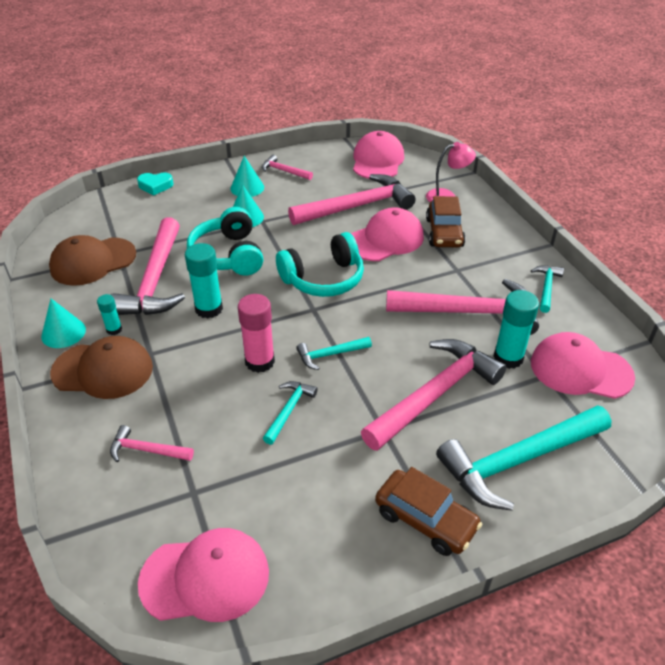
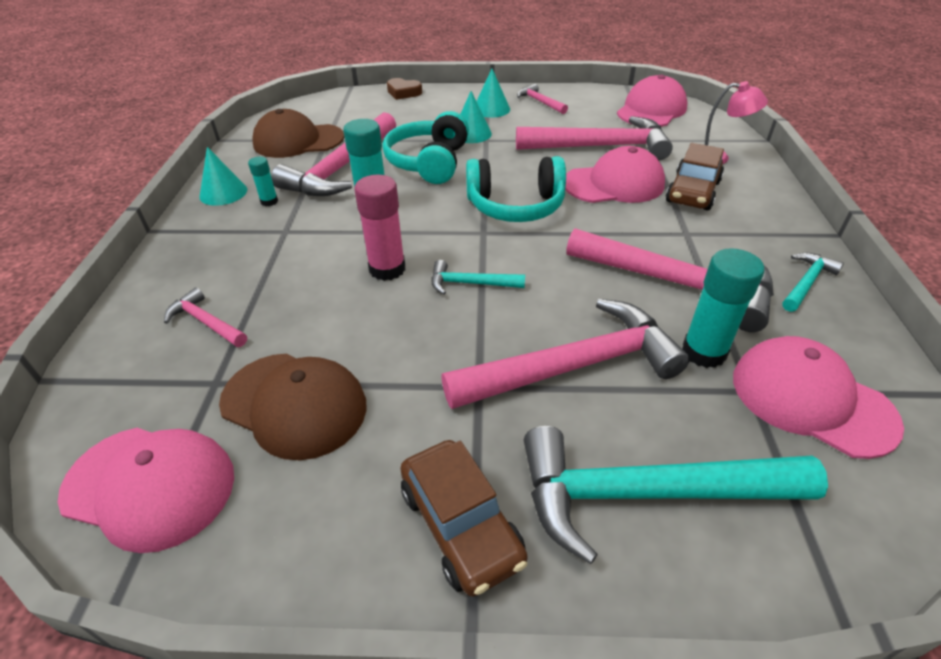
camera: 25 degrees right, 0 degrees up
brown cap [50,336,153,399] -> brown cap moved to [219,354,367,460]
turquoise heart [137,172,174,195] -> brown heart [387,78,422,100]
turquoise hammer [263,381,318,445] -> none

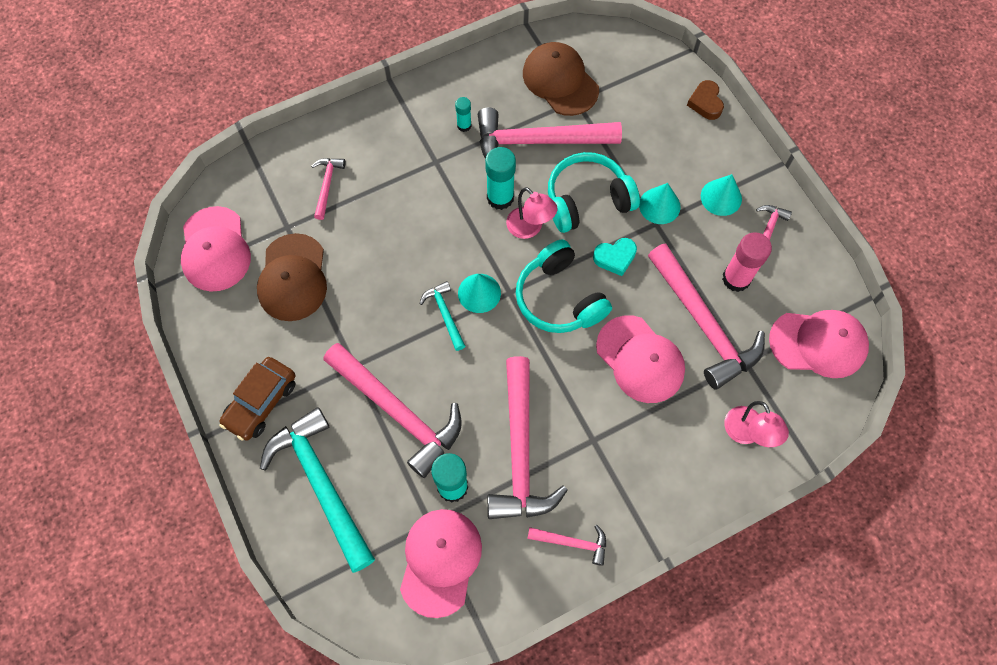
camera: 60 degrees right, 25 degrees up
turquoise cone [200,147,247,206] -> turquoise cone moved to [458,274,501,313]
pink glue stick [354,175,406,281] -> pink glue stick moved to [722,232,772,292]
brown car [666,143,724,211] -> none
turquoise hammer [782,253,844,312] -> pink hammer [527,525,606,566]
none -> pink lamp [506,187,558,239]
none -> turquoise heart [593,238,637,276]

